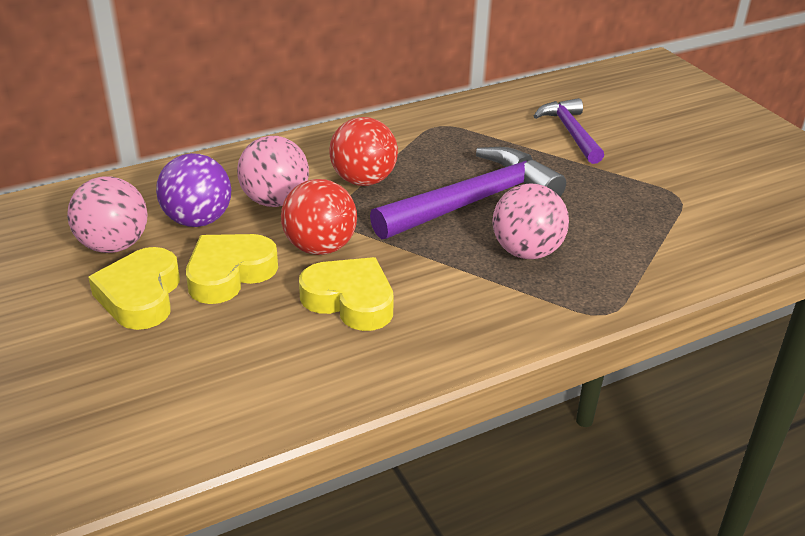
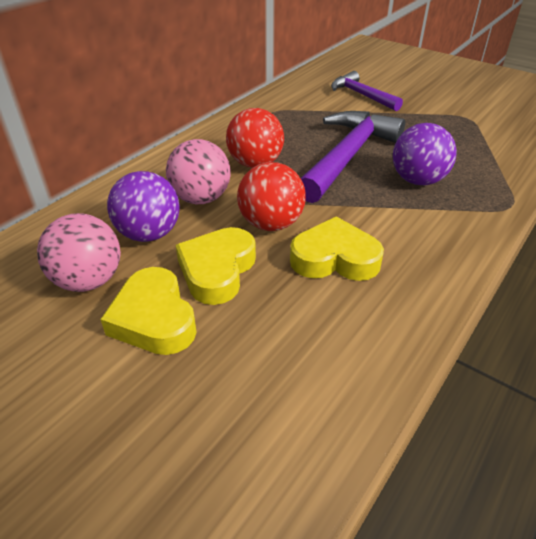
camera: 25 degrees left, 5 degrees up
pink ball [492,183,569,259] -> purple ball [393,123,457,185]

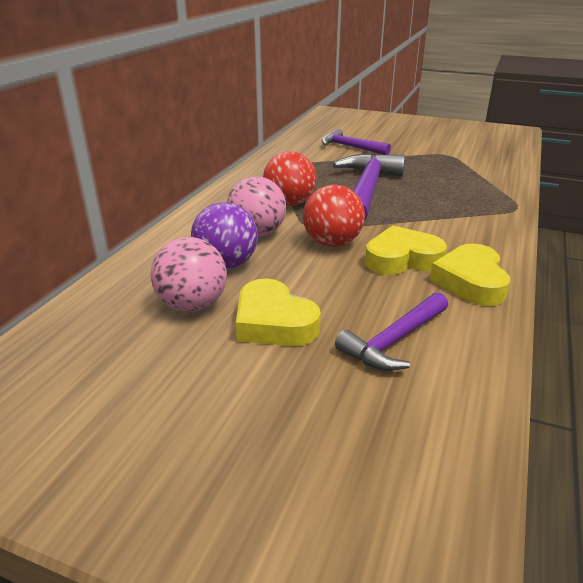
camera: 15 degrees left, 10 degrees down
yellow heart [176,227,256,305] -> yellow heart moved to [430,244,510,306]
purple ball [393,123,457,185] -> none
none -> purple hammer [335,292,448,371]

